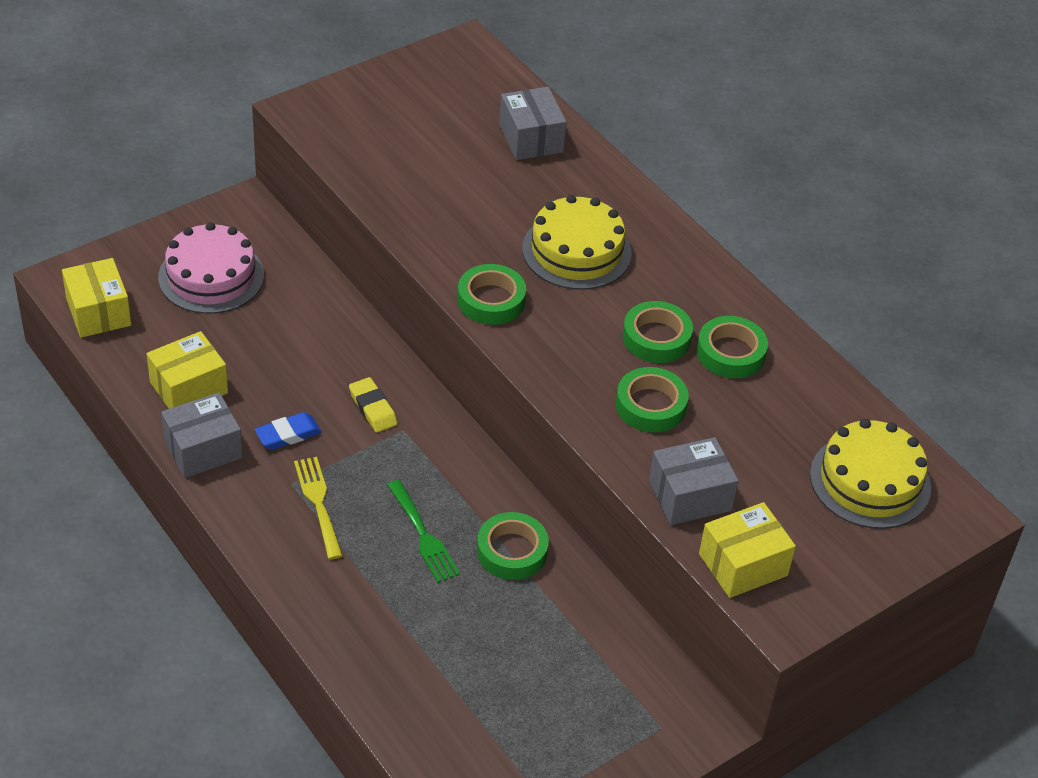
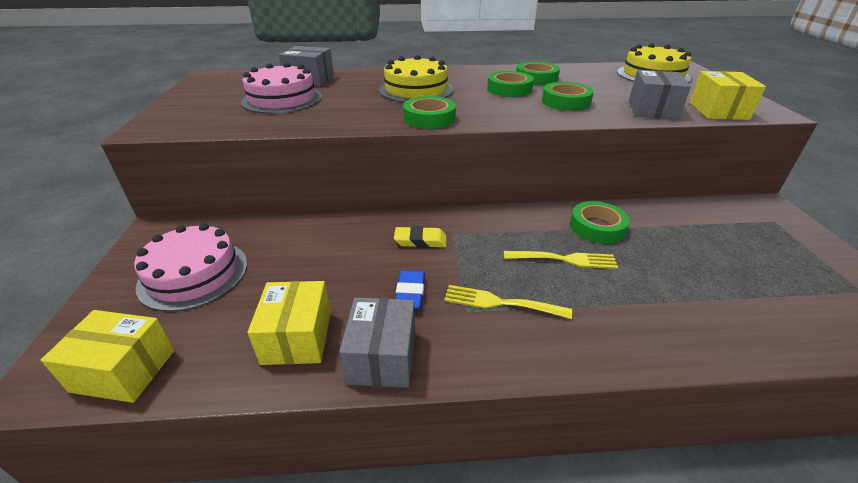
camera: 55 degrees left, 10 degrees down
green fork [387,480,460,583] -> yellow fork [504,251,618,269]
none -> pink cake [241,62,322,114]

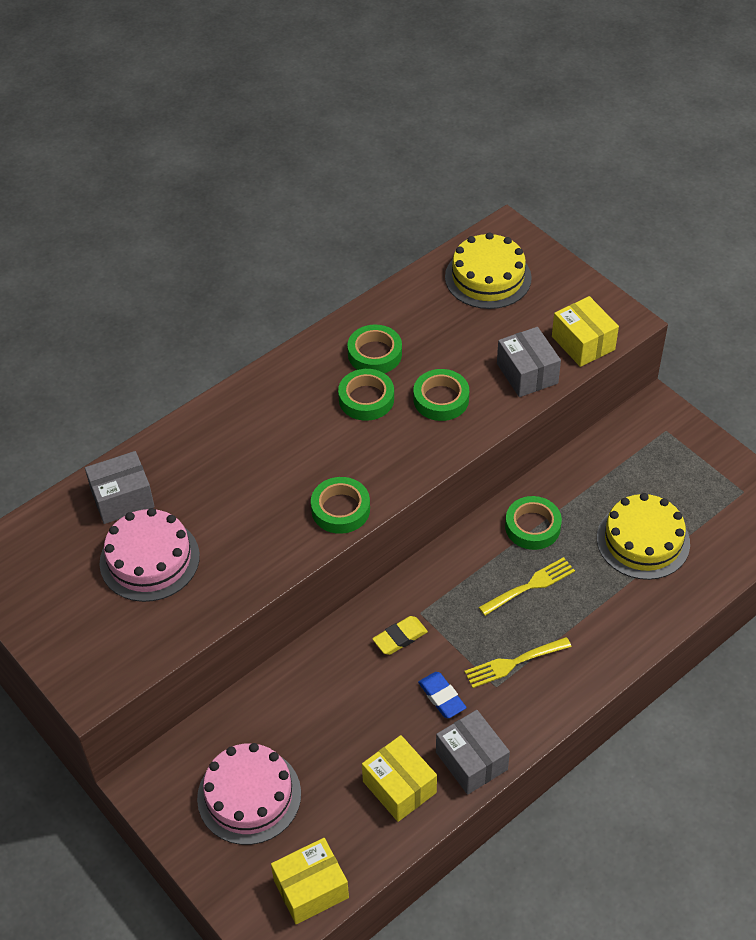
camera: 35 degrees left, 15 degrees up
yellow cake [379,55,453,103] -> yellow cake moved to [597,493,690,580]

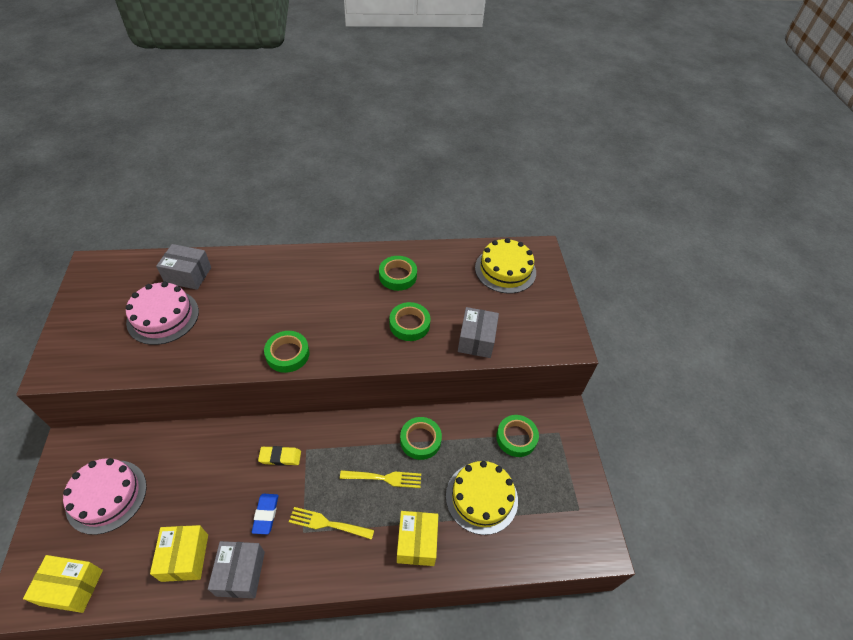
camera: 30 degrees right, 0 degrees up
green tape [338,369,394,421] -> green tape moved to [496,415,539,457]
yellow box [552,296,619,367] -> yellow box moved to [397,511,438,566]

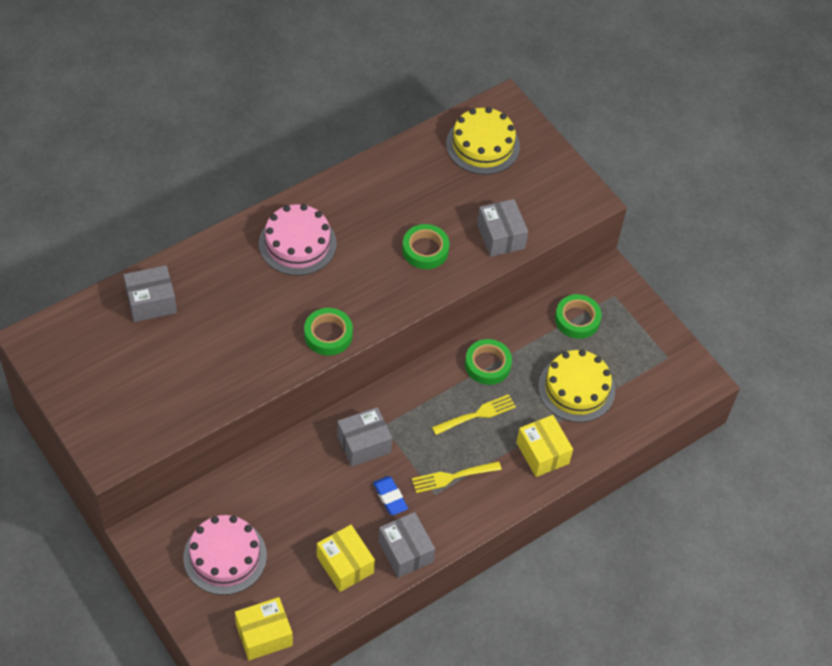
camera: 30 degrees left, 5 degrees up
pink cake [126,282,199,345] -> pink cake moved to [259,204,337,276]
yellow eraser [258,446,301,466] -> grey box [337,407,392,467]
green tape [379,256,417,291] -> none

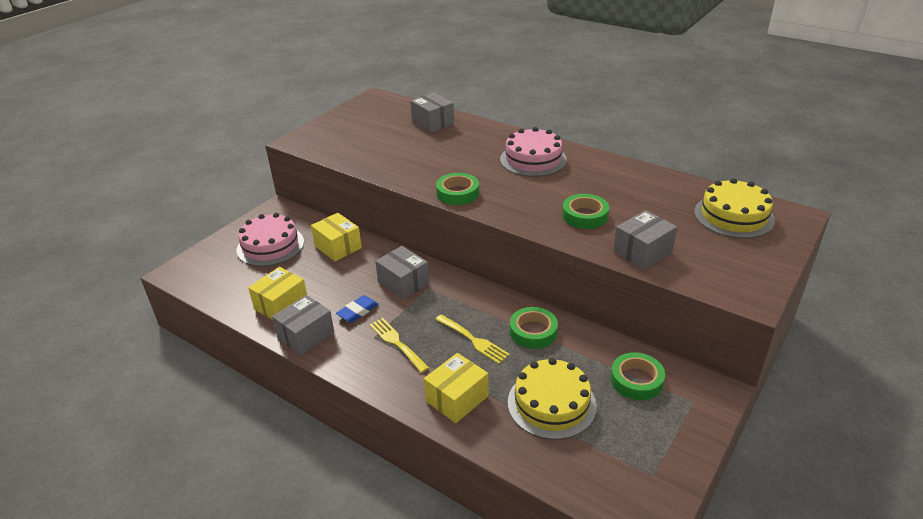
camera: 75 degrees right, 20 degrees down
yellow box [235,597,293,661] -> yellow box moved to [311,213,362,262]

